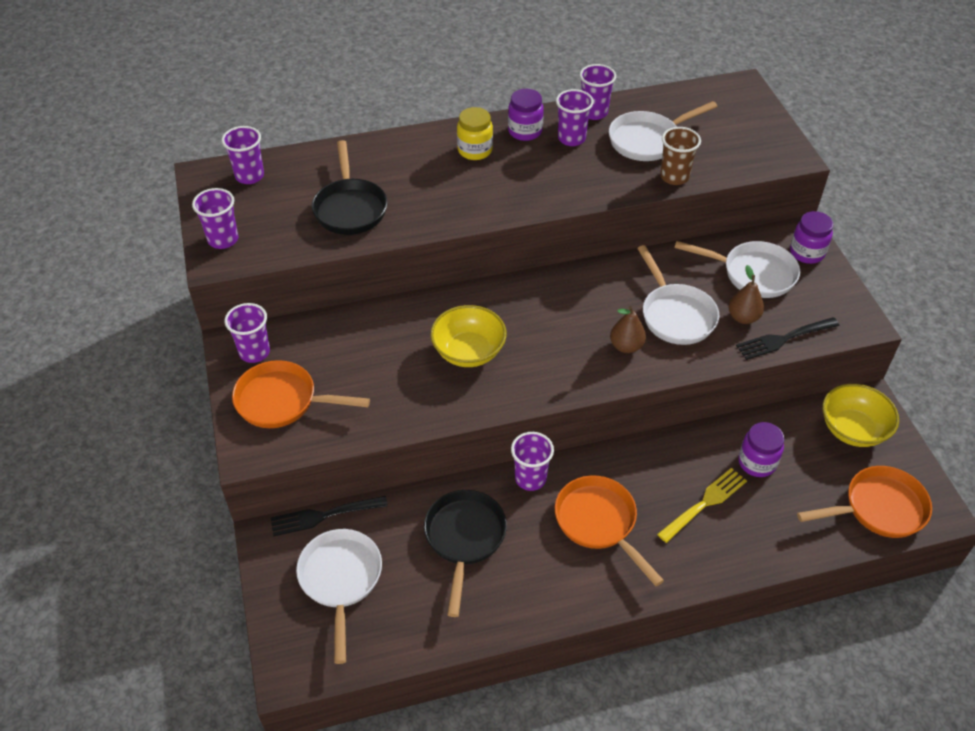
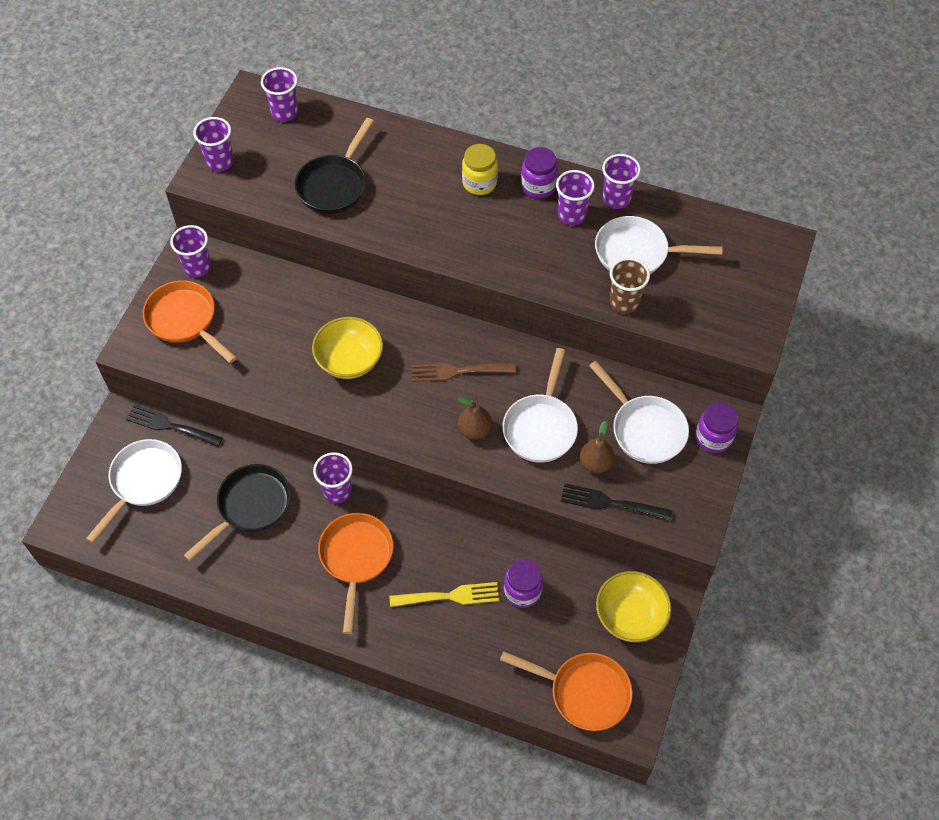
camera: 35 degrees right, 10 degrees up
none -> brown fork [411,363,516,382]

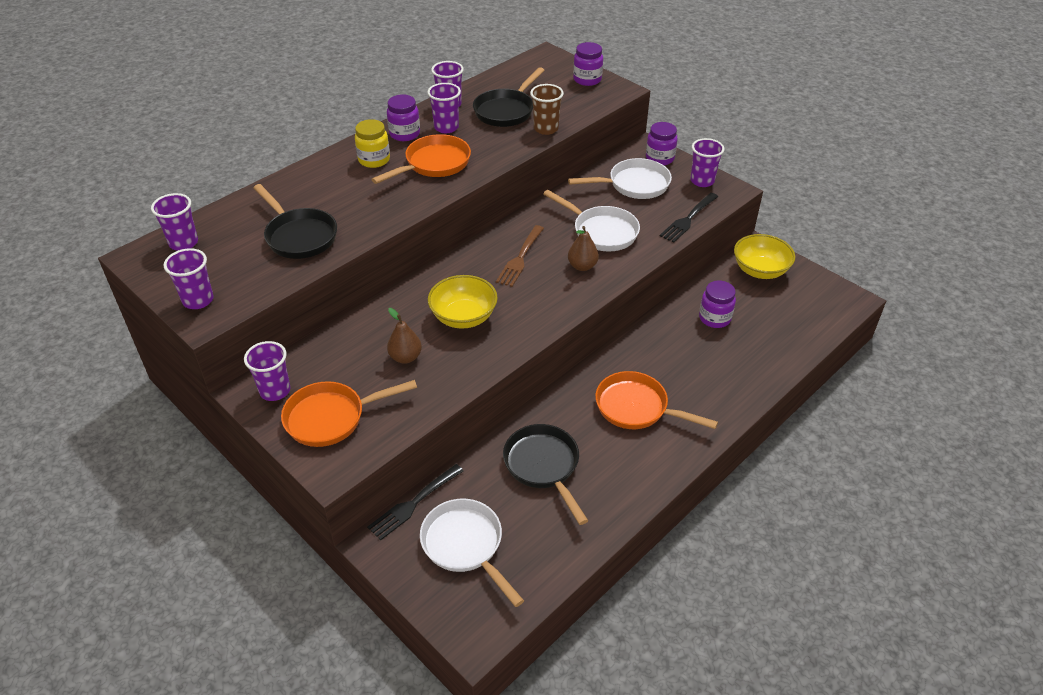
camera: 65 degrees left, 15 degrees down
purple cup [313,452,353,503] -> purple cup moved to [690,138,725,187]
yellow fork [389,582,499,607] -> none
orange pan [500,651,632,731] -> orange pan moved to [371,134,471,184]
brown pear [580,421,615,473] -> brown pear moved to [387,308,422,364]
white pan [595,216,723,274] -> black pan [473,67,545,127]
none -> purple jar [573,42,603,86]

